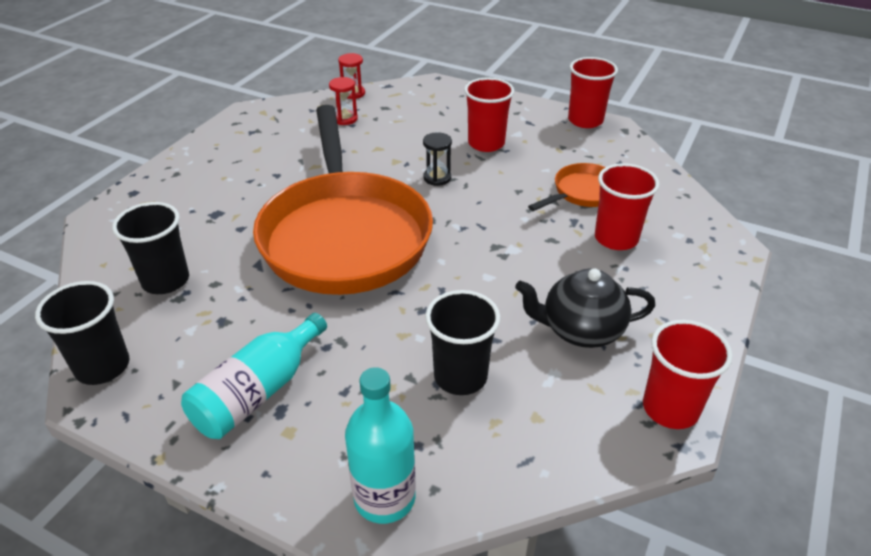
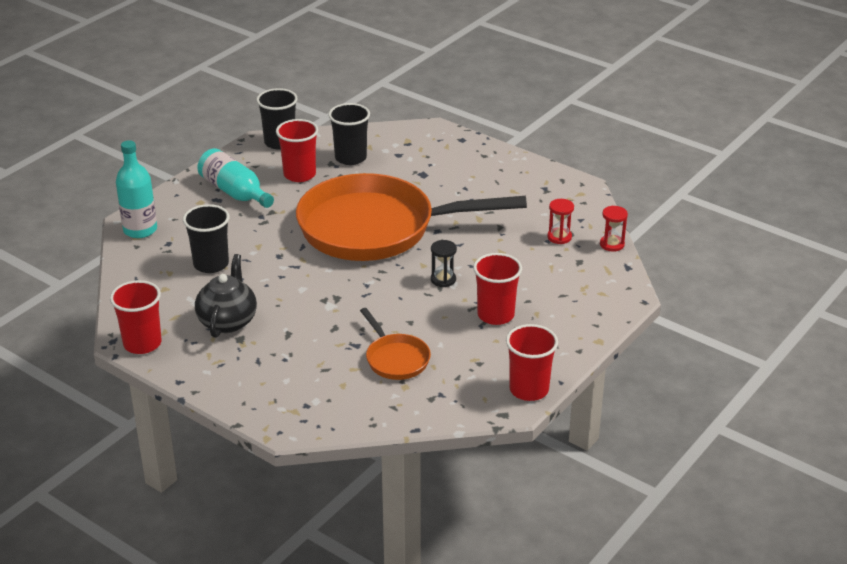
camera: 100 degrees right, 5 degrees down
red cup [595,163,659,250] -> red cup moved to [276,119,318,182]

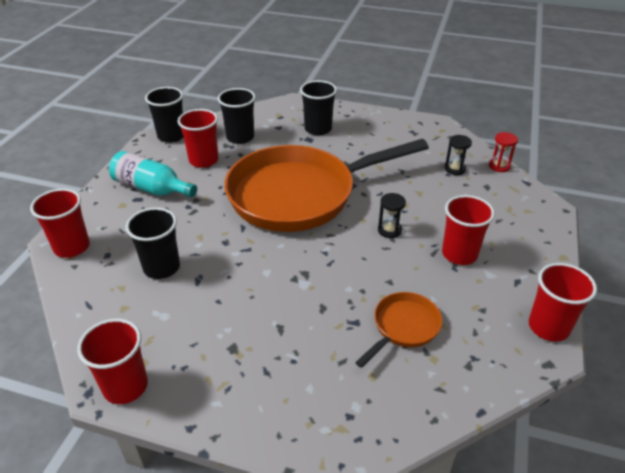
camera: 20 degrees left, 5 degrees up
turquoise bottle [116,140,157,238] -> red cup [30,188,90,258]
black teapot [195,254,257,338] -> none
orange pan [360,308,431,380] -> orange pan turned 90 degrees counterclockwise [355,292,442,368]
red hourglass [547,199,574,244] -> black hourglass [444,135,472,175]
none -> black cup [300,80,337,135]

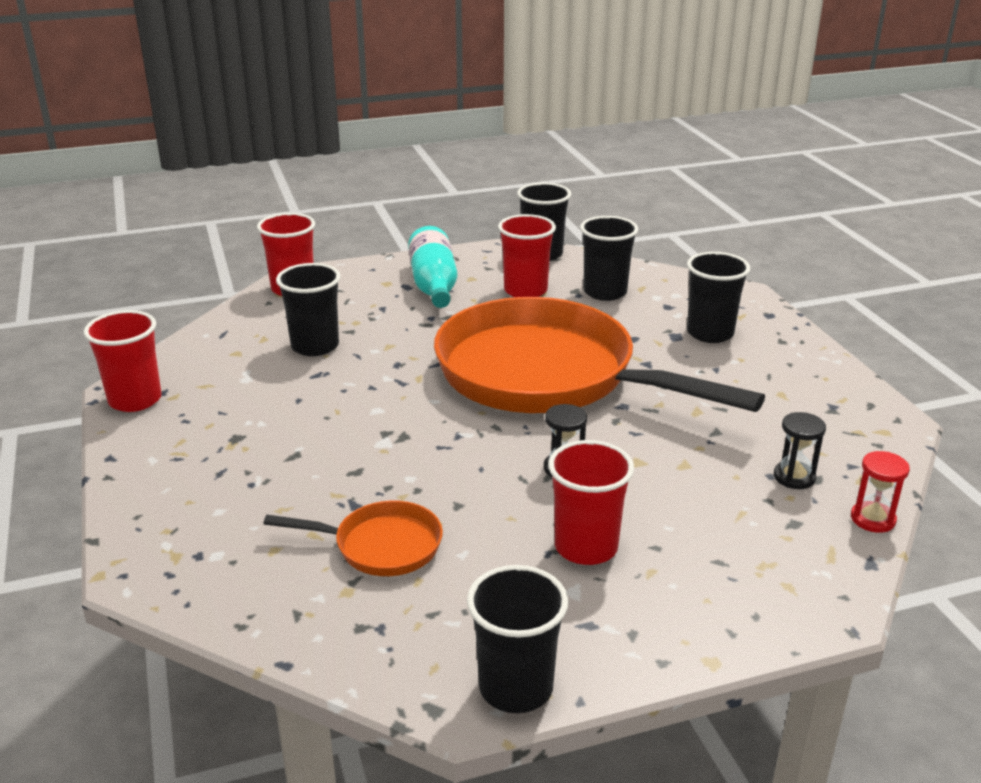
camera: 55 degrees right, 10 degrees down
red cup [529,263,597,342] -> black cup [467,565,568,713]

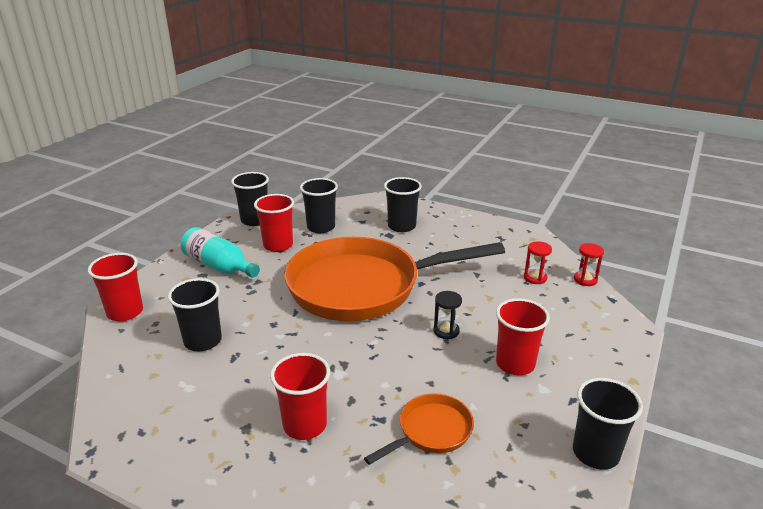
camera: 45 degrees left, 0 degrees up
red cup [84,310,162,412] -> red cup moved to [270,353,330,440]
black hourglass [774,412,826,489] -> red hourglass [524,241,552,284]

